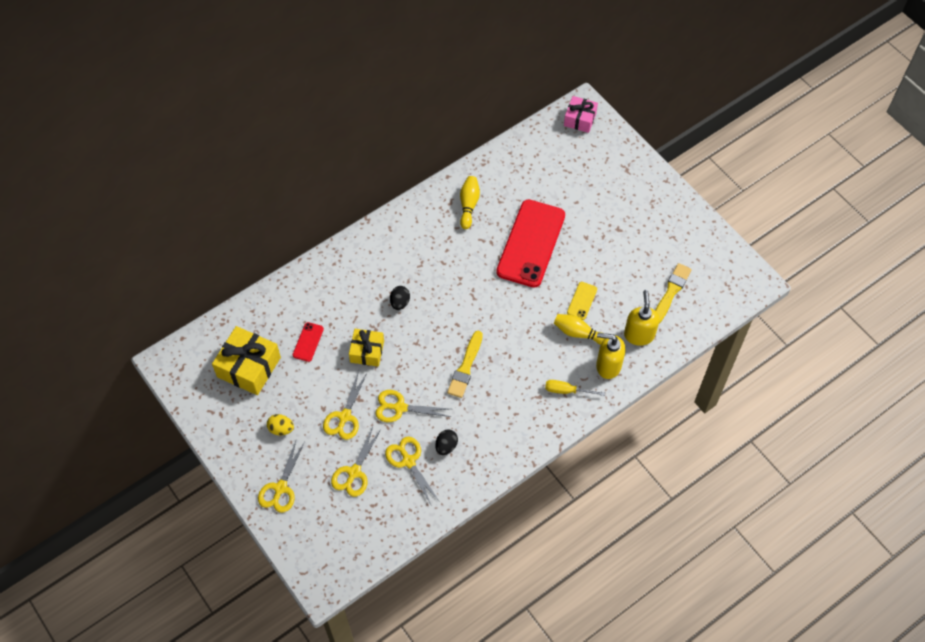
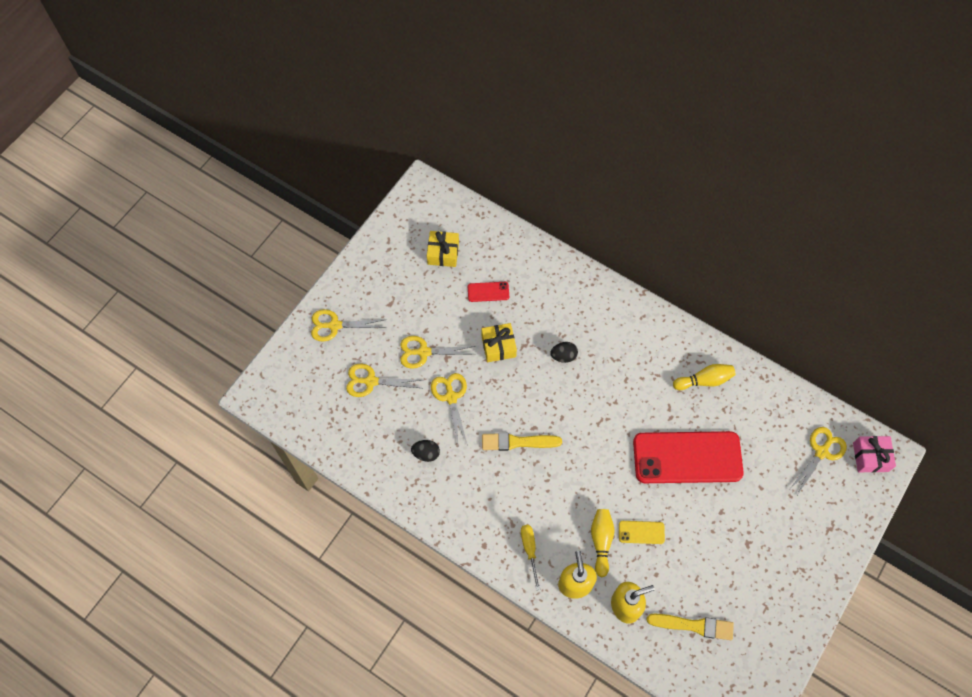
camera: 70 degrees right, 5 degrees up
yellow gift [212,326,281,395] -> yellow gift [427,231,459,267], size x0.62
yellow egg [267,414,294,435] -> none
yellow scissors [385,437,440,505] -> yellow scissors moved to [791,427,847,495]

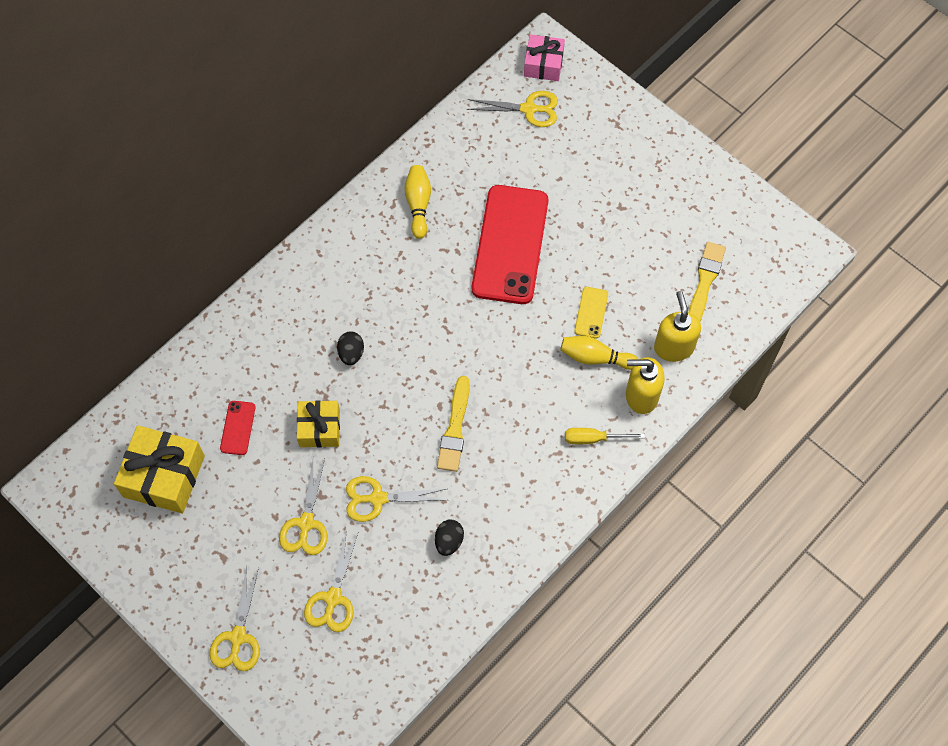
camera: 80 degrees left, 0 degrees up
yellow gift [427,231,459,267] -> yellow gift [114,425,205,513], size x1.60
yellow scissors [791,427,847,495] -> yellow scissors turned 135 degrees clockwise [467,91,558,127]

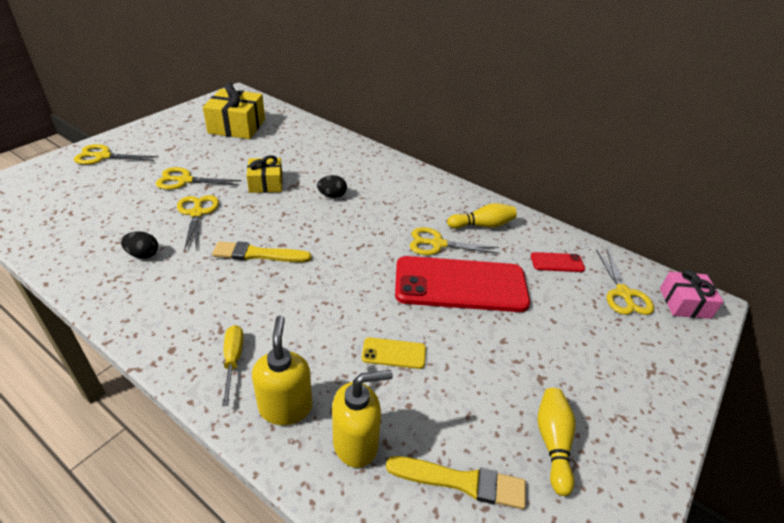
camera: 80 degrees right, 25 degrees down
red phone [220,401,256,455] -> red phone moved to [531,252,585,272]
yellow scissors [304,529,358,632] -> yellow scissors moved to [410,227,500,255]
yellow bowling pin [560,336,638,370] -> yellow bowling pin moved to [537,388,576,496]

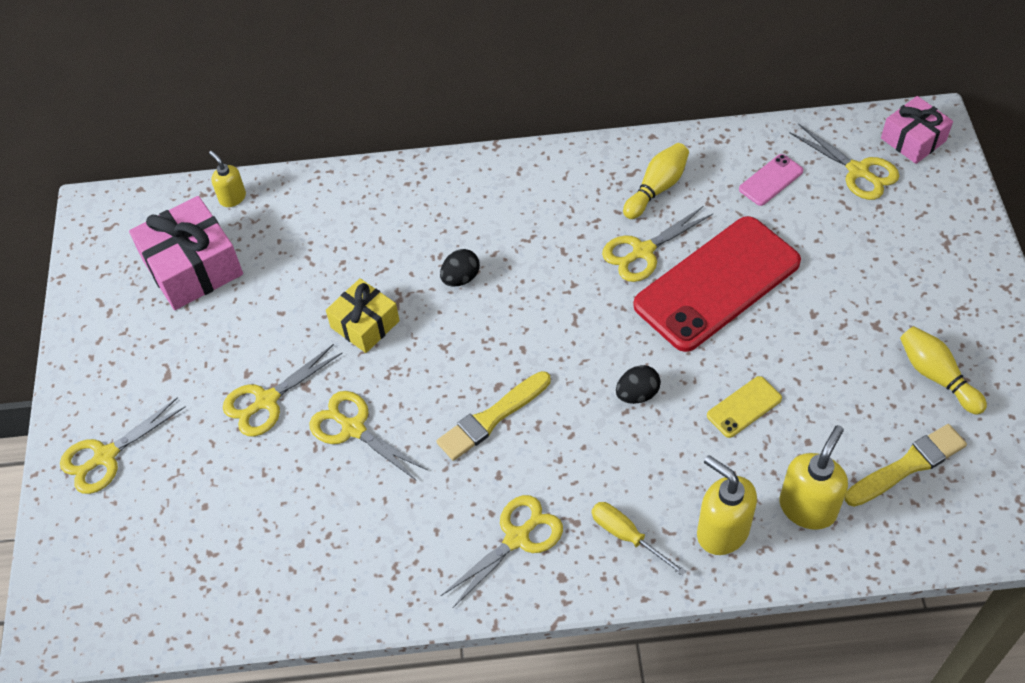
camera: 35 degrees left, 15 degrees up
black egg [121,231,158,258] -> black egg moved to [616,365,661,404]
yellow gift [203,83,265,139] -> pink gift [129,196,243,310]
red phone [531,252,585,272] -> pink phone [739,154,803,206]
none -> yellow soap dispenser [209,151,246,207]
none -> yellow scissors [441,495,563,608]

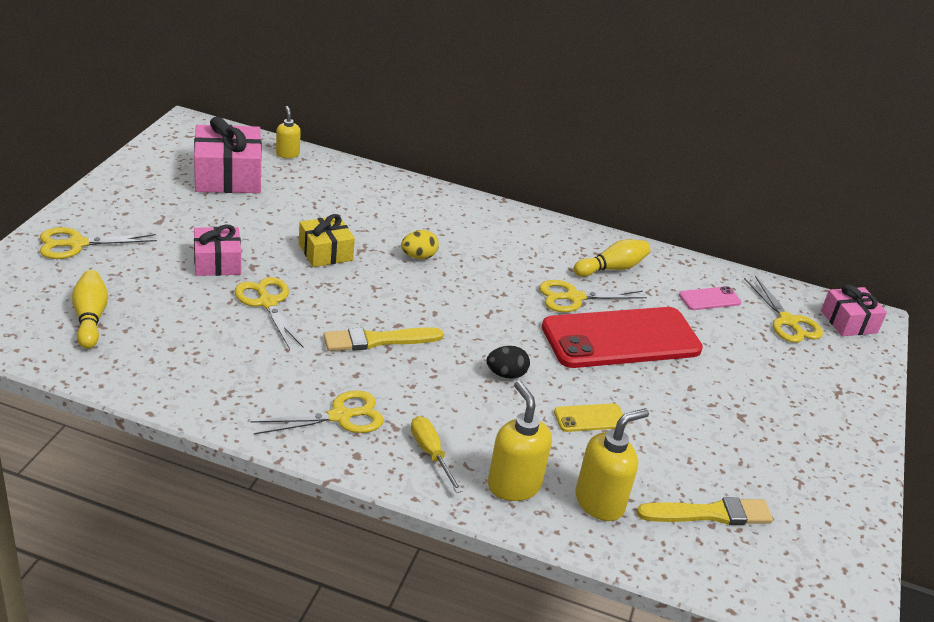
camera: 15 degrees right, 20 degrees down
yellow scissors [223,344,342,437] -> pink gift [194,225,241,276]
black egg [440,249,480,287] -> yellow egg [401,230,439,259]
yellow bowling pin [900,326,987,414] -> yellow bowling pin moved to [72,270,108,349]

